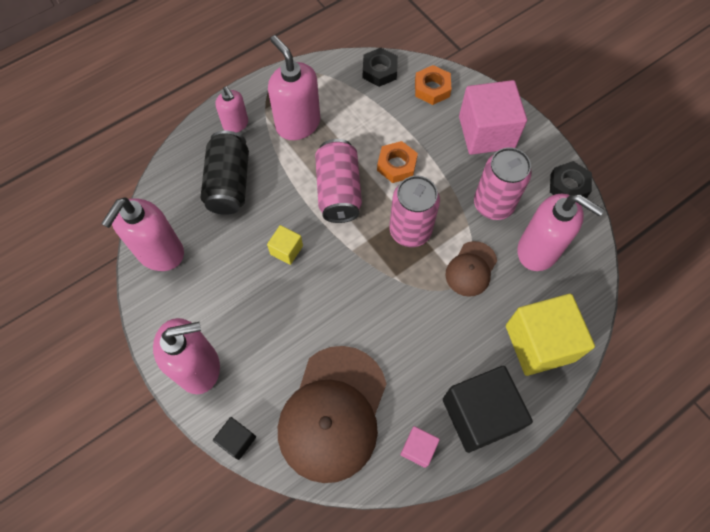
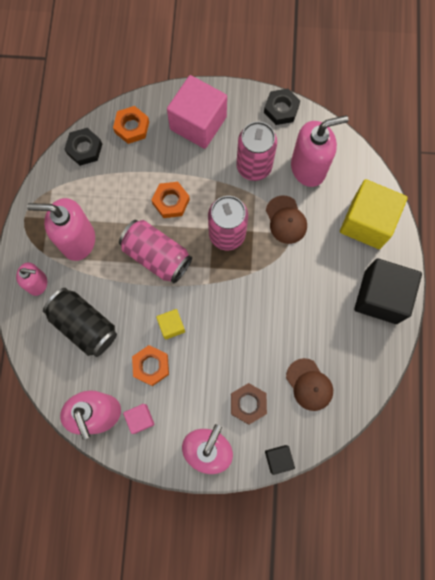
camera: 50 degrees left, 10 degrees up
brown cap [278,346,387,483] -> brown cap [286,358,333,411], size x0.49
pink cube [400,426,440,468] -> pink cube moved to [123,404,155,434]
none -> orange nut [132,345,169,386]
none -> brown nut [231,383,267,425]

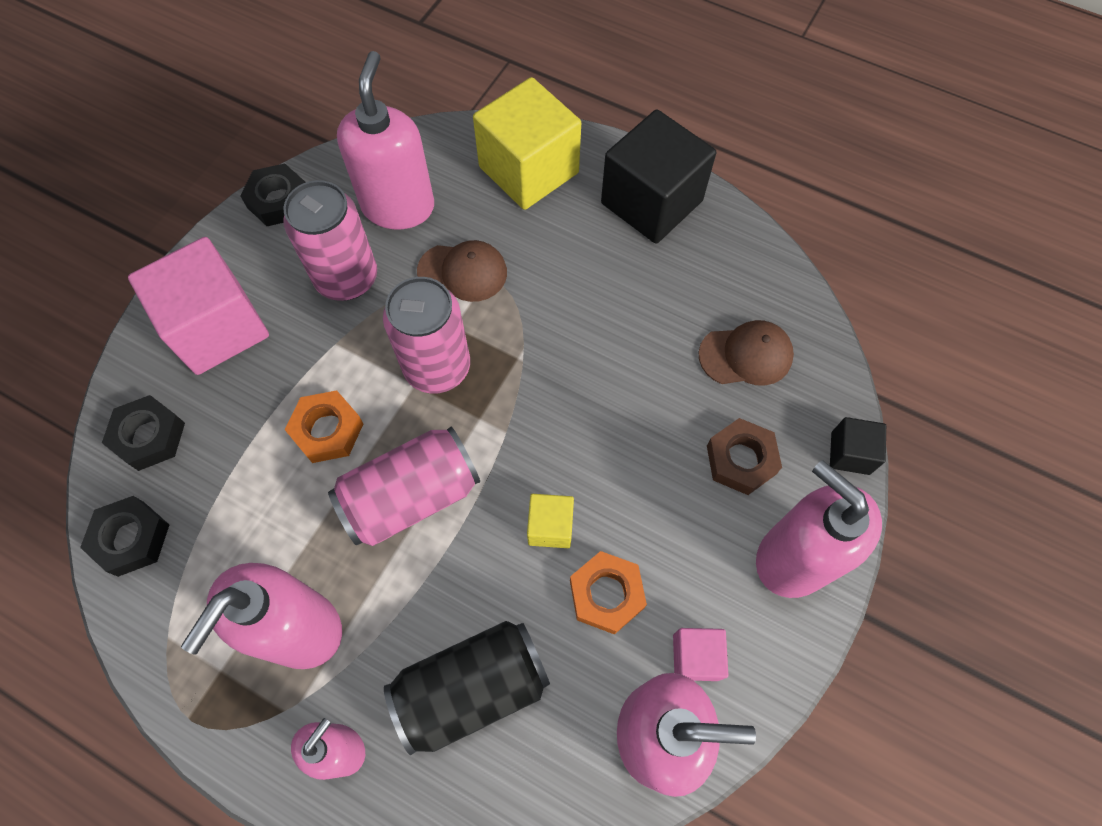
camera: 65 degrees left, 10 degrees down
orange nut [113,106,149,144] -> black nut [102,395,185,471]

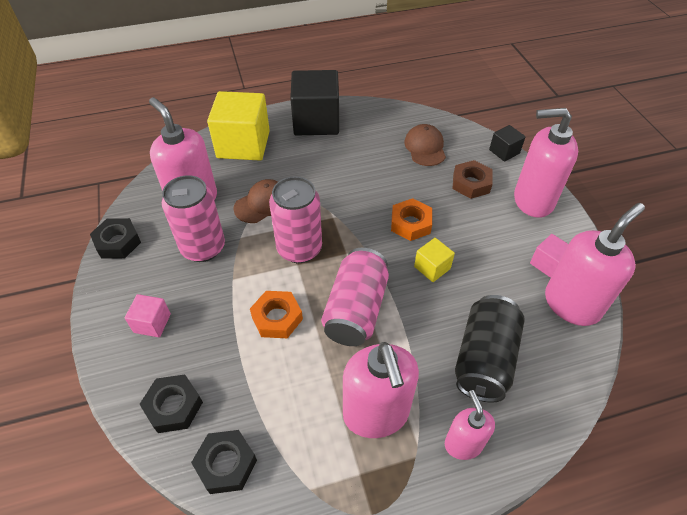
camera: 45 degrees left, 15 degrees down
pink cube [128,237,269,375] -> pink cube [125,294,171,337], size x0.47
orange nut [570,551,647,635] -> orange nut moved to [391,198,432,241]
brown cap [698,320,794,385] -> brown cap turned 45 degrees counterclockwise [404,124,446,166]

